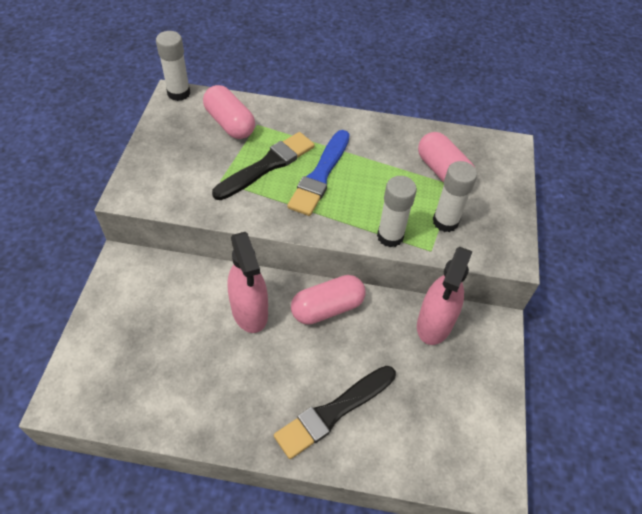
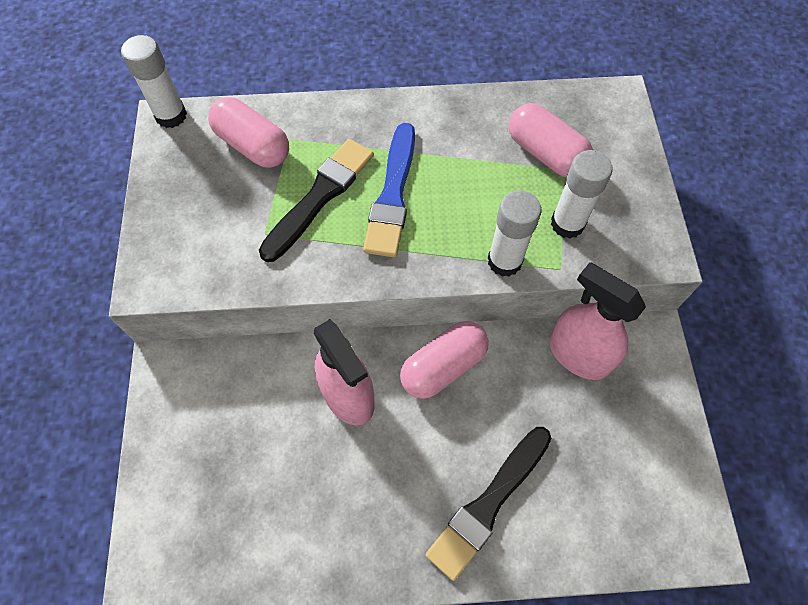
camera: 10 degrees left, 10 degrees up
pink spray bottle [417,247,472,345] -> pink spray bottle turned 120 degrees clockwise [549,262,646,380]

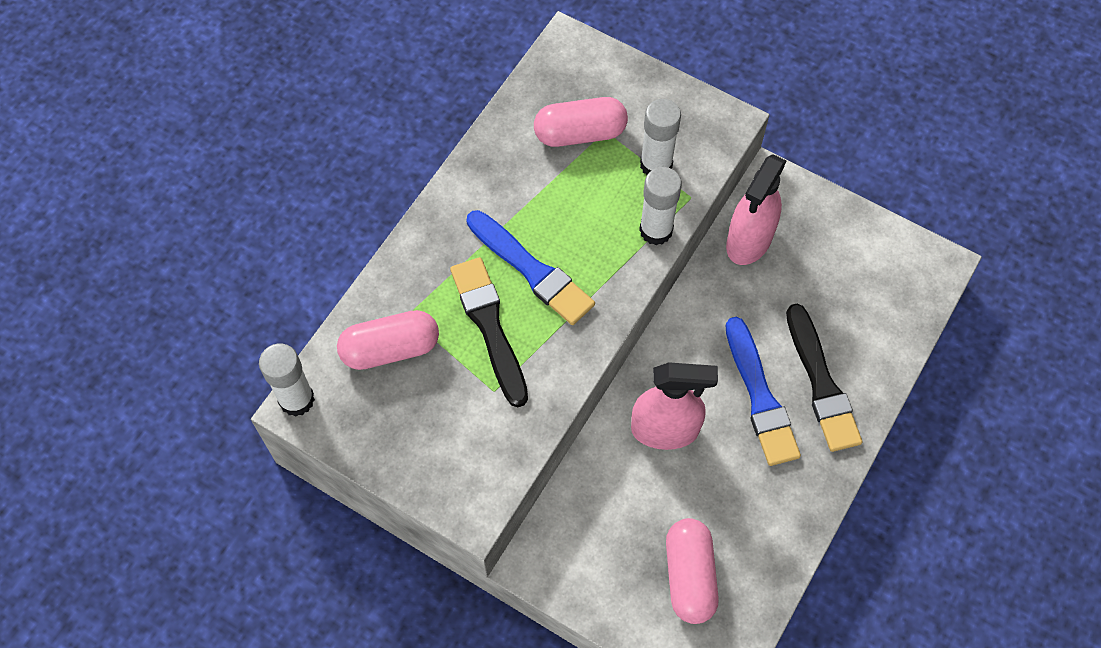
camera: 55 degrees left, 0 degrees up
pink capsule [400,321,489,399] -> pink capsule moved to [666,518,719,624]
pink spray bottle [549,262,646,380] -> pink spray bottle turned 45 degrees counterclockwise [726,154,786,265]
none -> blue brush [726,317,801,466]

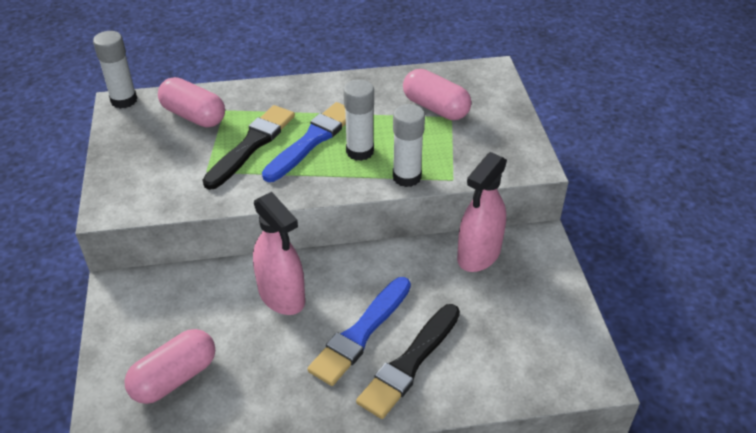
camera: 50 degrees right, 20 degrees down
blue brush [466,210,595,325] -> blue brush turned 150 degrees counterclockwise [262,102,346,182]
white glue stick [640,99,681,175] -> white glue stick moved to [343,79,374,161]
pink spray bottle [726,154,786,265] -> pink spray bottle turned 45 degrees counterclockwise [457,152,507,272]

